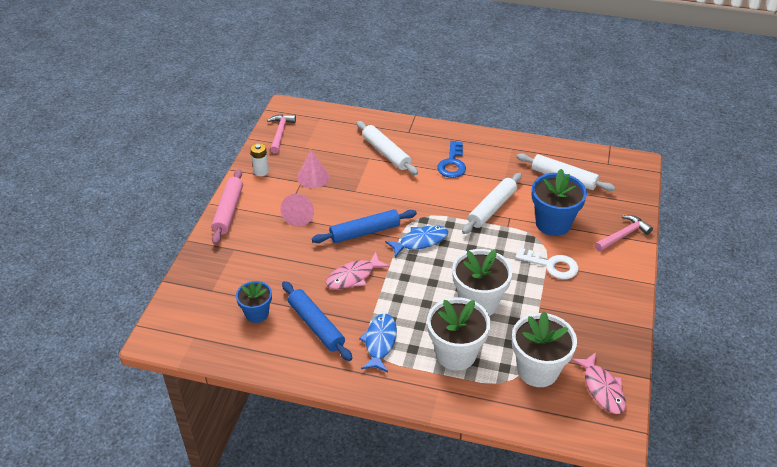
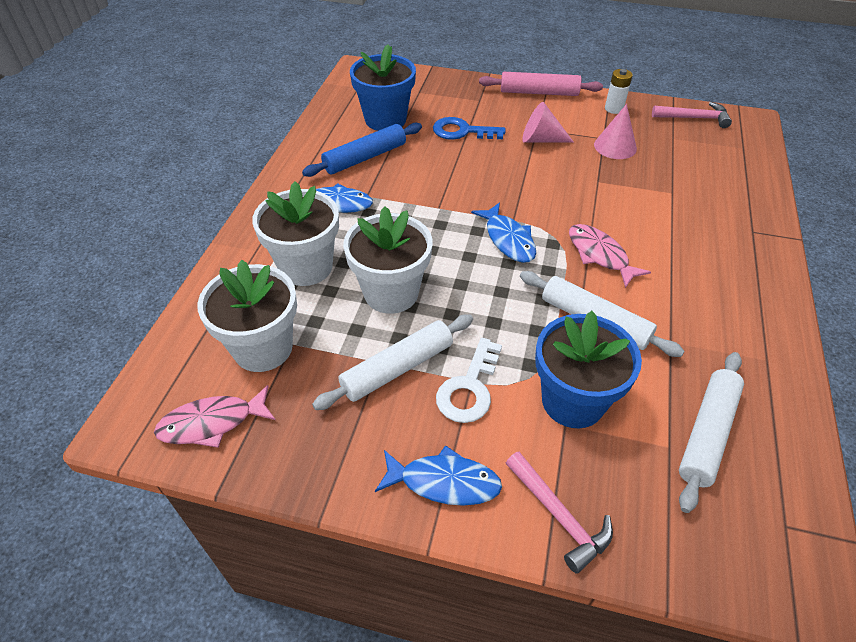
camera: 90 degrees right, 5 degrees up
blue flower pot [236,281,272,323] -> blue flower pot [350,44,416,131], size x1.66
blue rolling pin [312,209,417,243] -> none
pink fish [326,252,390,289] -> pink fish moved to [569,224,651,288]
white rolling pin [357,121,418,175] -> white rolling pin moved to [312,315,473,410]
blue key [437,141,466,178] -> blue key moved to [433,117,506,140]
none -> blue fish [375,445,502,506]

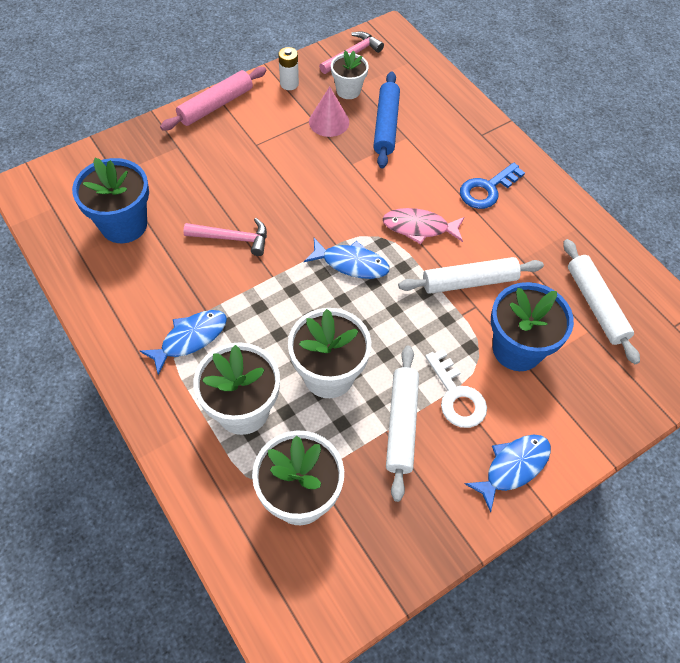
camera: 50 degrees left, 10 degrees up
pink fish [154,385,275,448] -> none
blue rolling pin [302,123,422,177] -> blue rolling pin moved to [373,71,400,168]
blue key [433,117,506,140] -> blue key moved to [460,163,525,209]
pink hammer [506,452,613,574] -> pink hammer moved to [183,218,267,256]
pink cone [522,102,574,142] -> none
none -> white flower pot [331,51,369,99]

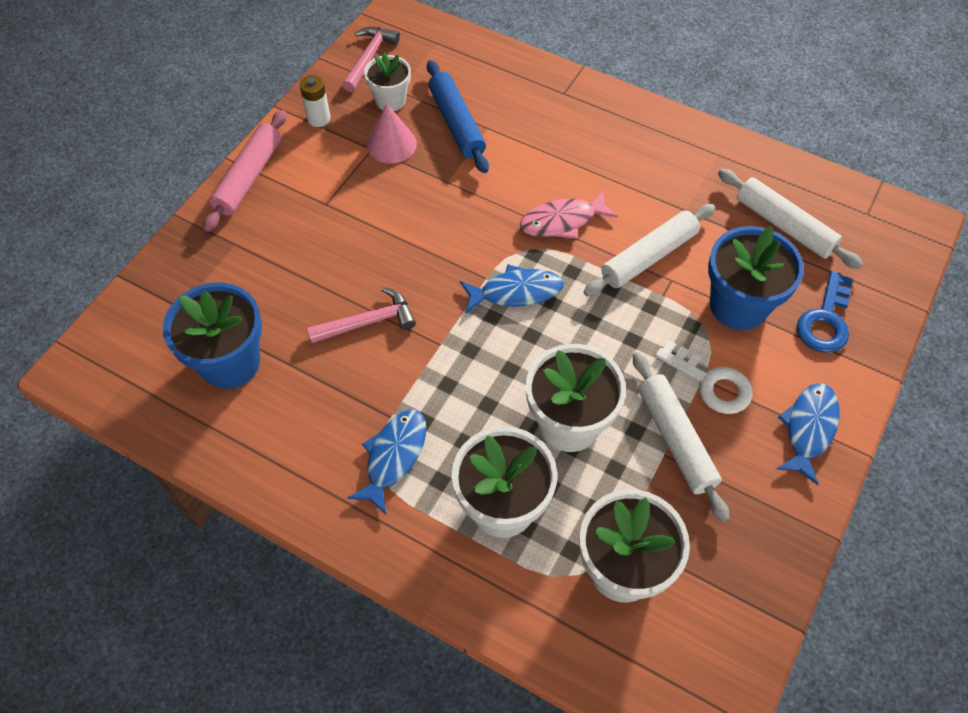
camera: 25 degrees left, 0 degrees up
blue key [460,163,525,209] -> blue key moved to [797,271,853,353]

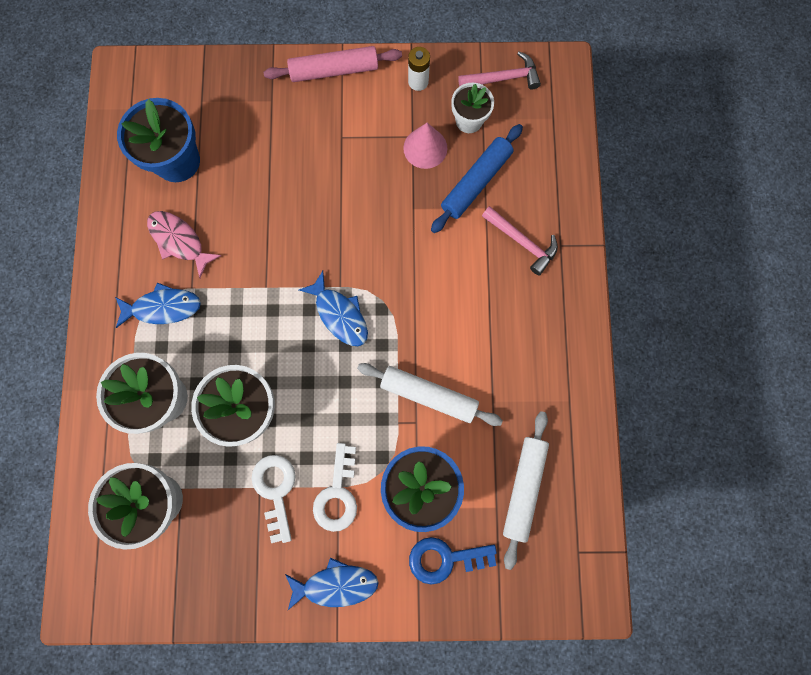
camera: 60 degrees right, 20 degrees up
pink hammer [307,287,416,343] -> pink hammer moved to [482,206,558,276]
pink fish [520,191,618,239] -> pink fish moved to [147,211,222,278]
white rolling pin [633,352,729,522] -> white key [251,455,296,543]

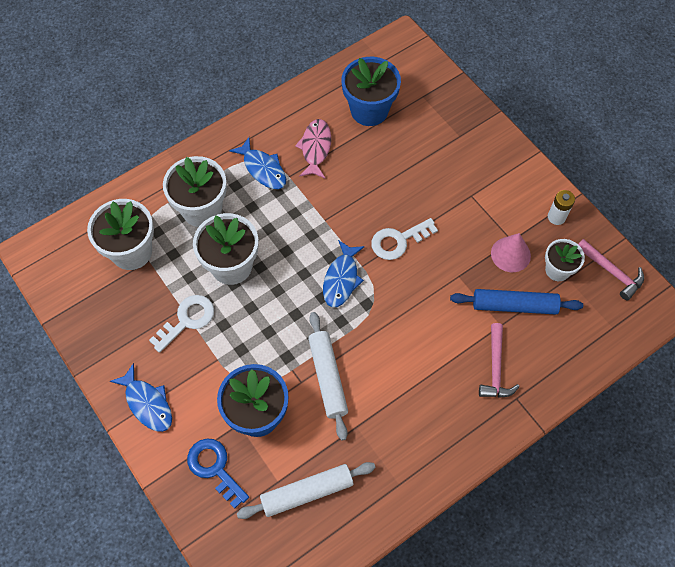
camera: 55 degrees right, 15 degrees down
pink rolling pin [264,46,402,82] -> none
white key [313,443,357,532] -> white key moved to [371,218,438,260]

